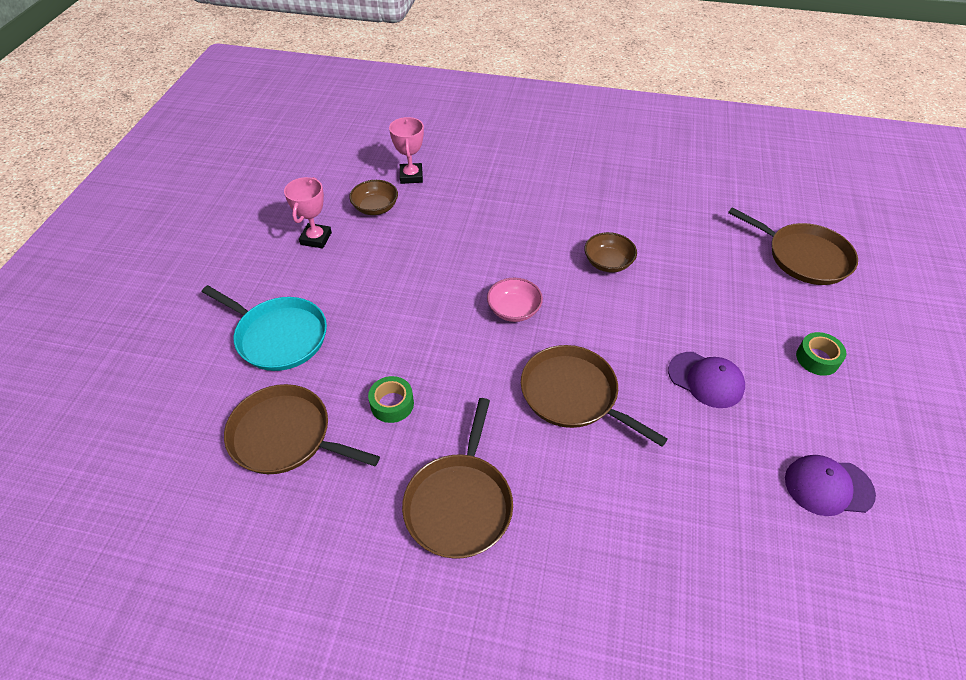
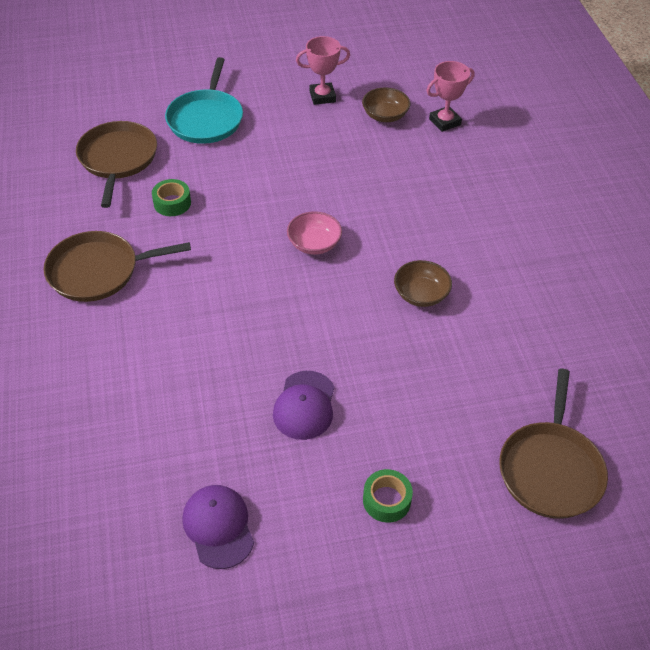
camera: 65 degrees right, 0 degrees up
brown pan [521,345,668,447] -> none

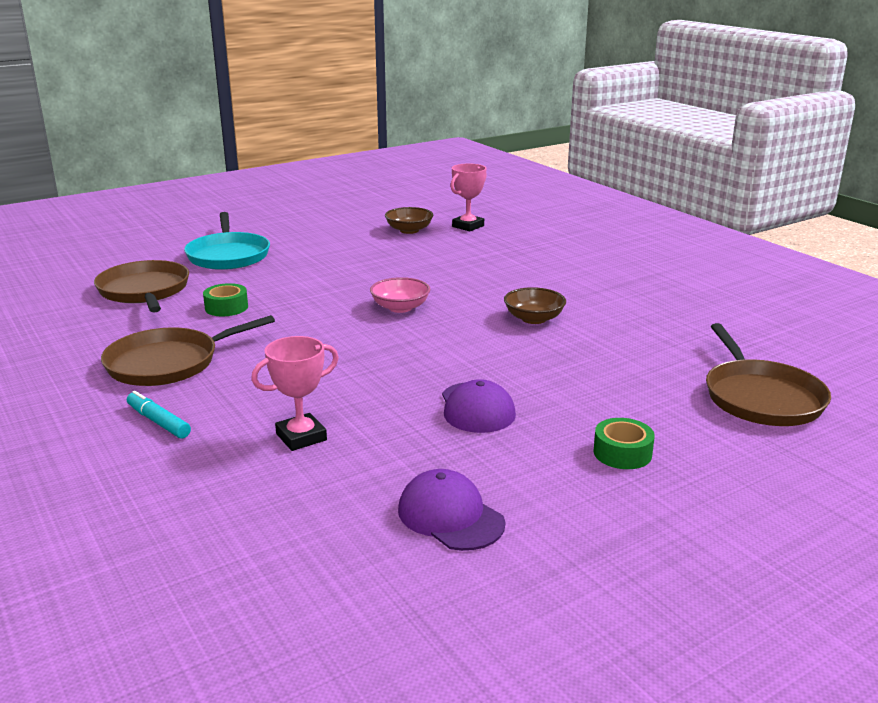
camera: 20 degrees left, 25 degrees down
pink trophy [296,36,350,105] -> pink trophy moved to [251,336,339,451]
none -> turquoise marker [127,391,191,439]

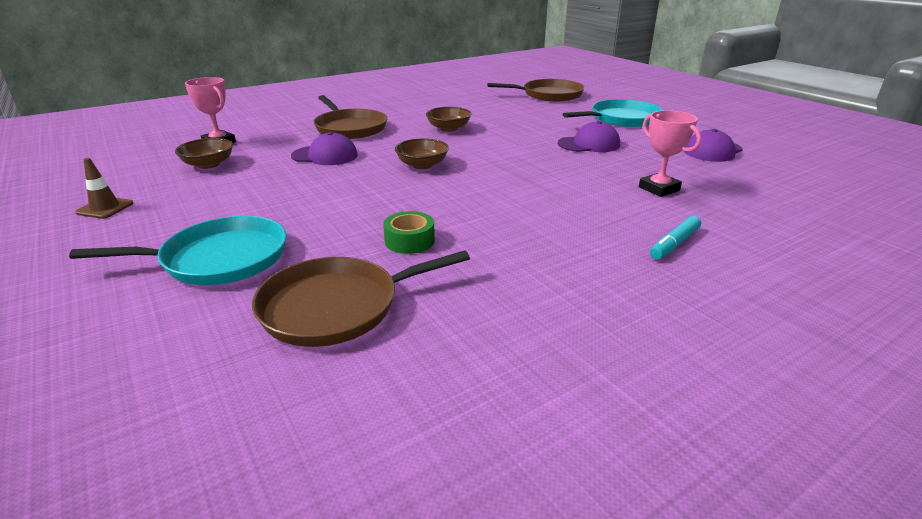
camera: 90 degrees left, 5 degrees up
brown pan [101,315,275,386] -> brown pan moved to [313,95,387,139]
pink bowl [370,277,430,313] -> brown bowl [395,138,449,169]
green tape [593,418,655,469] -> turquoise pan [563,99,663,127]
none -> brown traffic cone [75,158,133,219]
none -> purple cap [291,132,358,165]

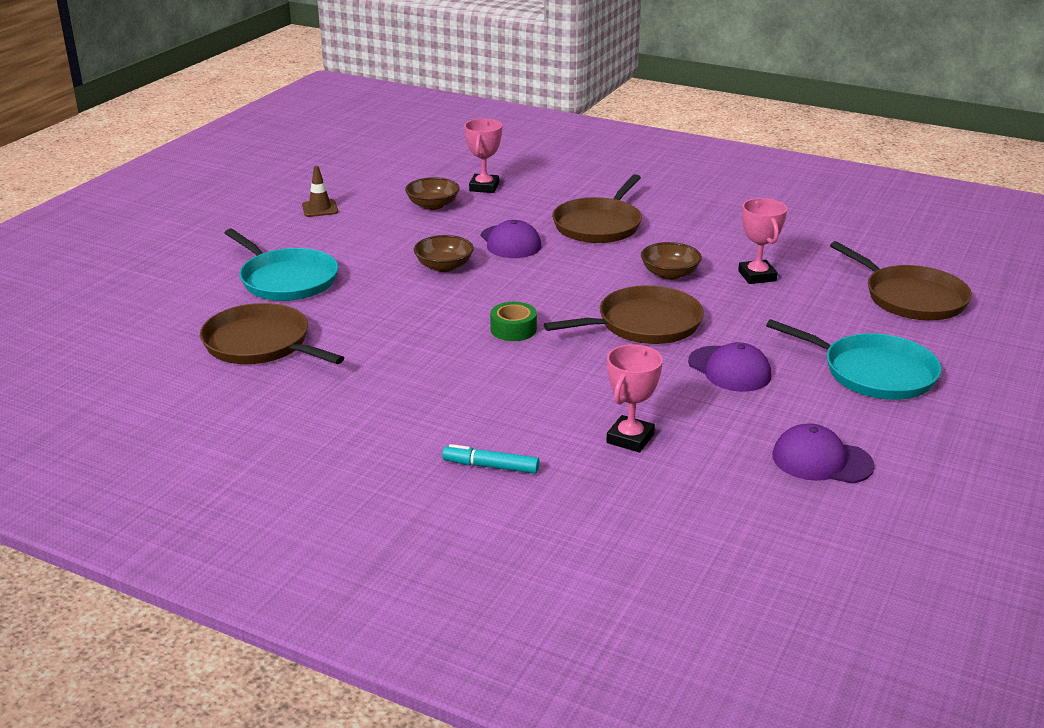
camera: 60 degrees right, 0 degrees up
green tape [383,211,435,254] -> green tape moved to [490,302,537,341]
brown bowl [395,138,449,169] -> brown bowl moved to [414,235,474,272]
none -> brown pan [544,285,704,344]
none -> pink trophy [738,198,787,284]

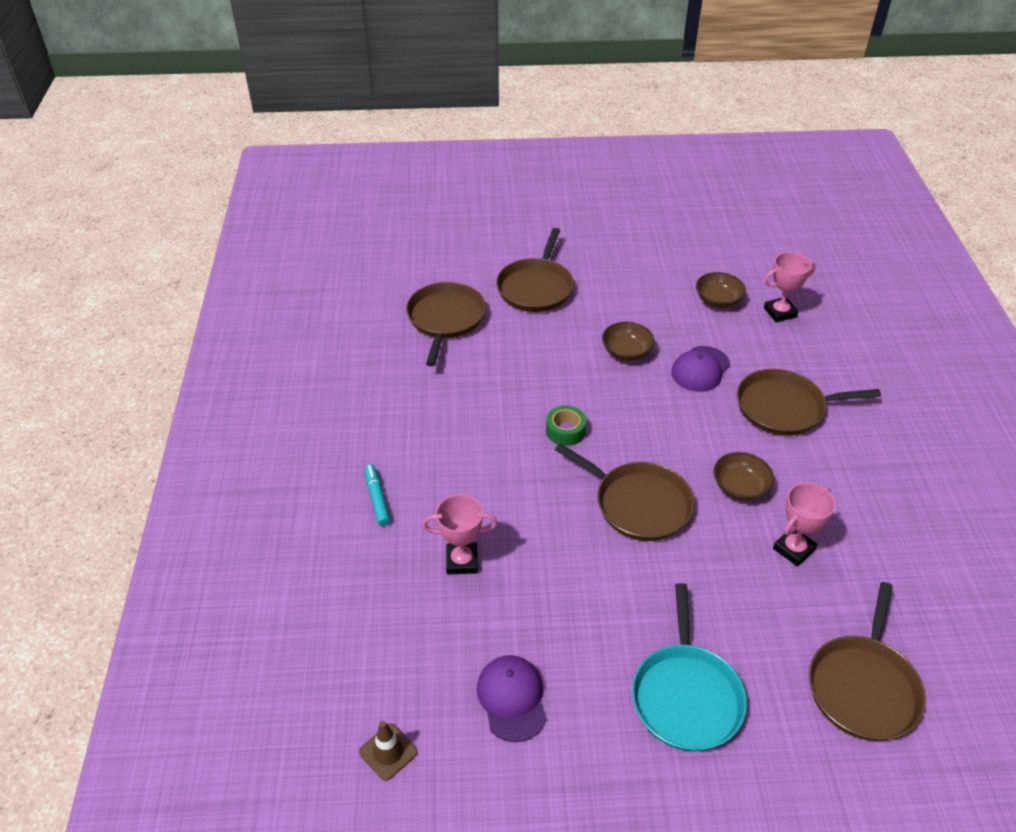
camera: 60 degrees right, 15 degrees up
turquoise pan [225,229,338,301] -> brown pan [496,228,574,312]
brown traffic cone [302,166,338,217] -> brown traffic cone moved to [359,721,418,781]
purple cap [688,342,771,392] -> none

